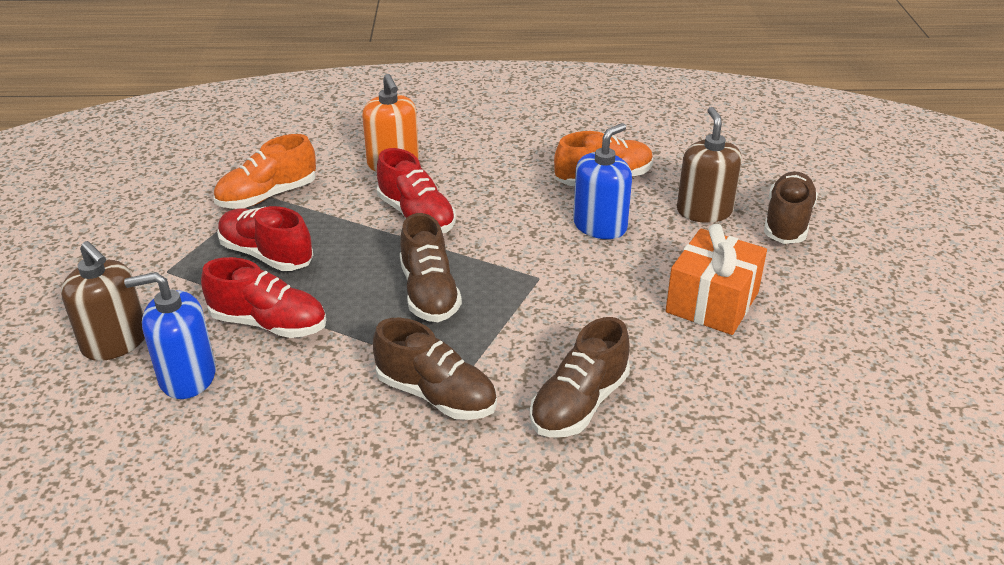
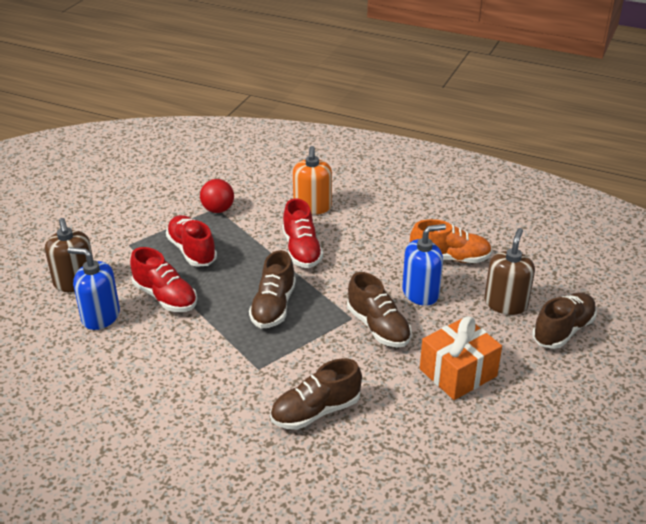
camera: 25 degrees right, 0 degrees up
orange shoe [213,134,316,209] -> red ball [200,179,234,213]
brown shoe [373,318,497,420] -> brown shoe moved to [347,272,412,347]

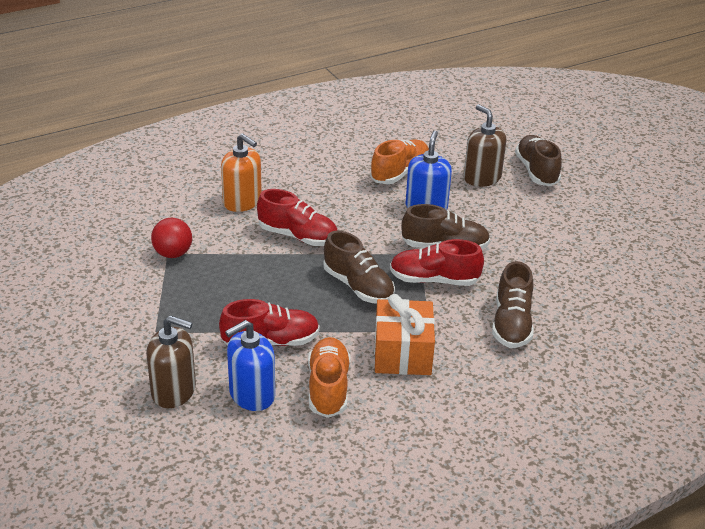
camera: 55 degrees left, 0 degrees up
red shoe [166,215,217,267] -> red shoe moved to [390,239,484,286]
orange gift [420,316,502,400] -> orange gift moved to [374,294,435,375]
none -> orange shoe [308,337,350,418]

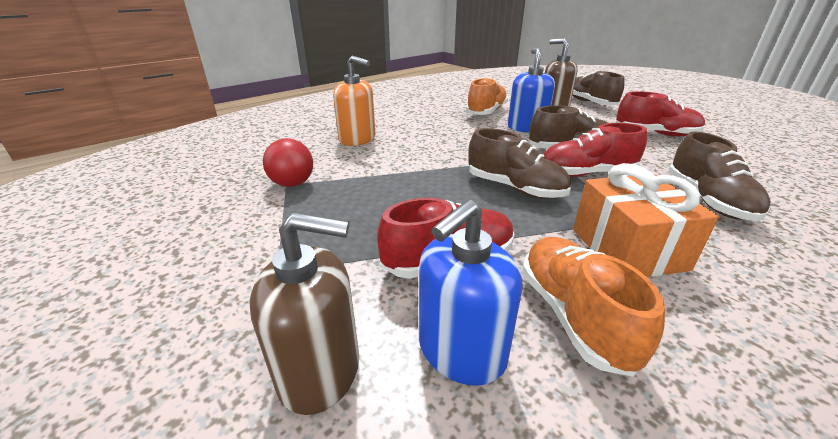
camera: 10 degrees left, 5 degrees down
red shoe [257,189,338,246] -> red shoe moved to [616,91,705,137]

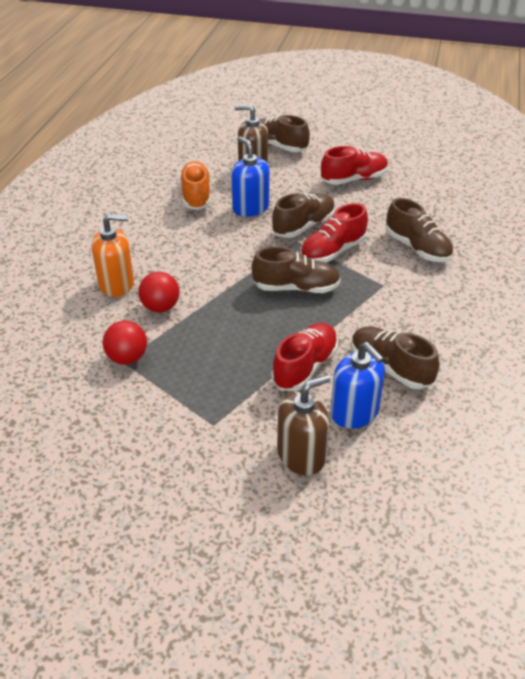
camera: 35 degrees left, 10 degrees up
blue soap dispenser [419,199,523,386] -> blue soap dispenser turned 45 degrees counterclockwise [331,342,385,429]
orange shoe [522,237,665,376] -> brown shoe [352,326,439,389]
orange gift [573,163,719,277] -> none
none -> red ball [138,272,180,312]

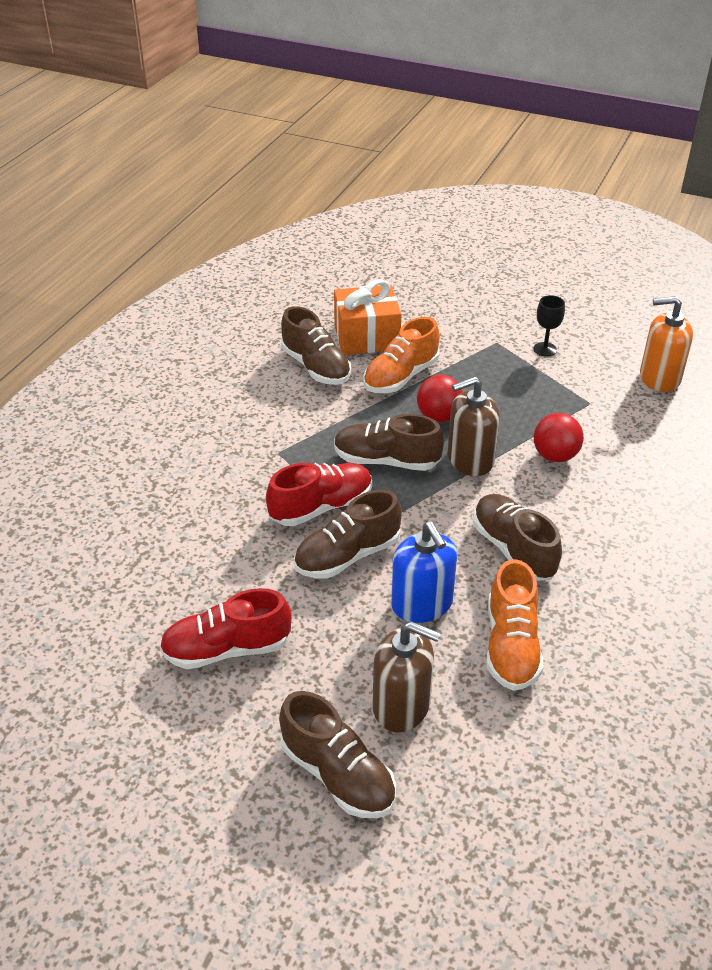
camera: 170 degrees left, 0 degrees up
orange soap dispenser [92,214,134,297] -> orange soap dispenser moved to [640,296,693,392]
red ball [103,321,147,364] -> red ball moved to [417,375,463,422]
red shoe [272,323,338,391] -> orange shoe [363,317,440,393]
brown soap dispenser [277,375,330,475] -> brown soap dispenser moved to [448,376,500,476]
blue soap dispenser [331,342,385,429] -> orange gift [334,279,401,355]
brown shoe [386,198,453,262] -> brown shoe moved to [473,494,562,581]
none -> black goblet [533,295,565,357]

